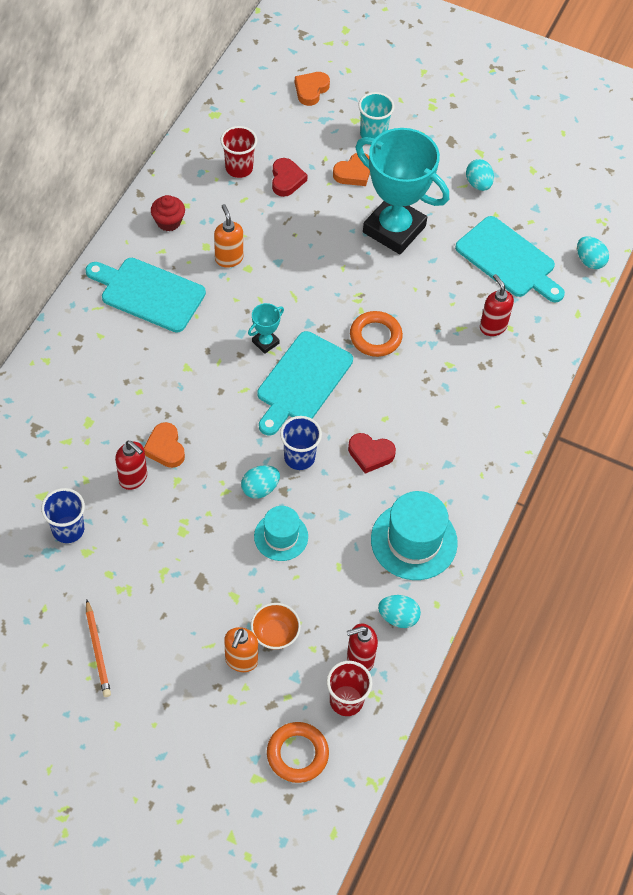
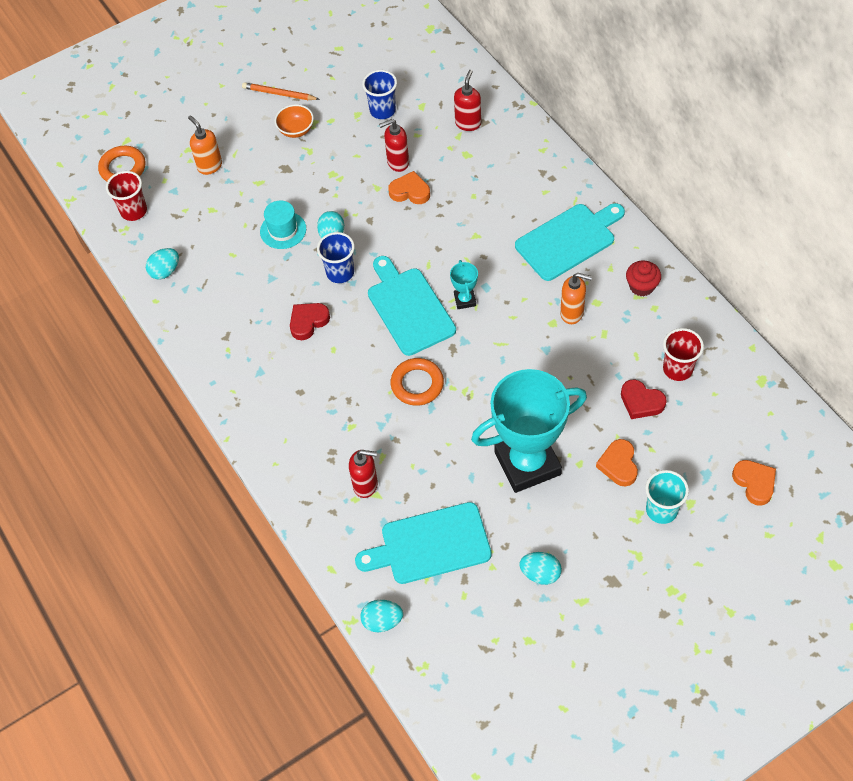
camera: 130 degrees right, 0 degrees up
orange bowl [251,603,301,650] -> orange bowl moved to [275,104,314,138]
red soap dispenser [347,623,378,671] -> red soap dispenser moved to [454,70,481,131]
turquoise hat [371,491,458,580] -> none

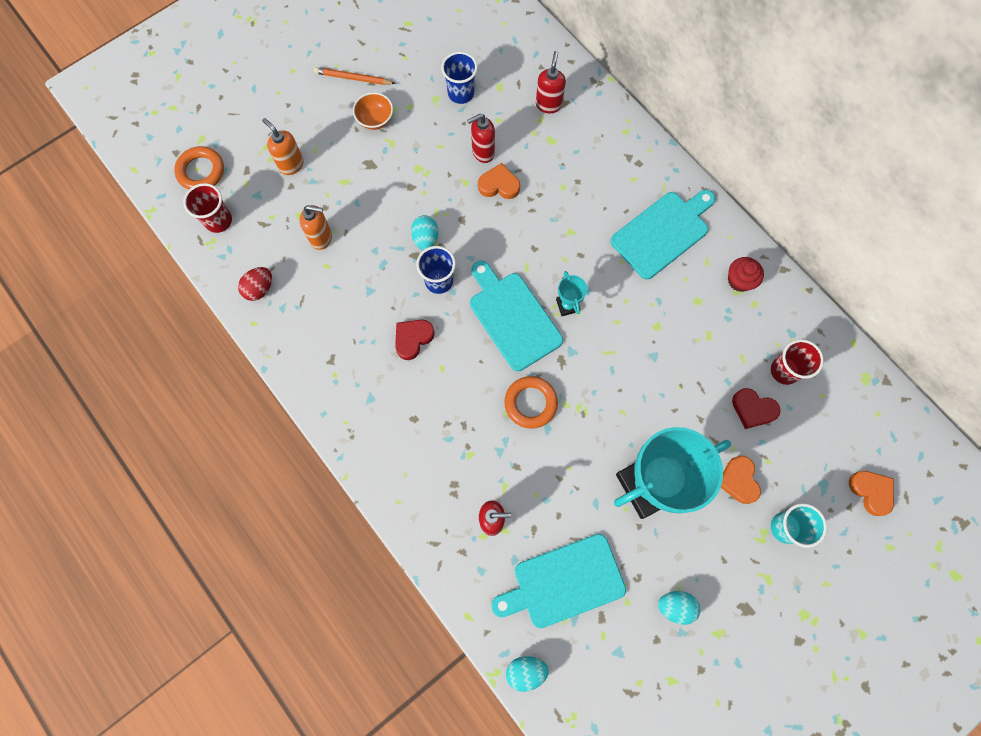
camera: 10 degrees left, 15 degrees up
turquoise egg [146,248,179,280] -> red egg [238,267,272,301]
turquoise hat [260,201,306,249] -> none
orange soap dispenser [560,273,592,324] -> orange soap dispenser moved to [299,205,332,250]

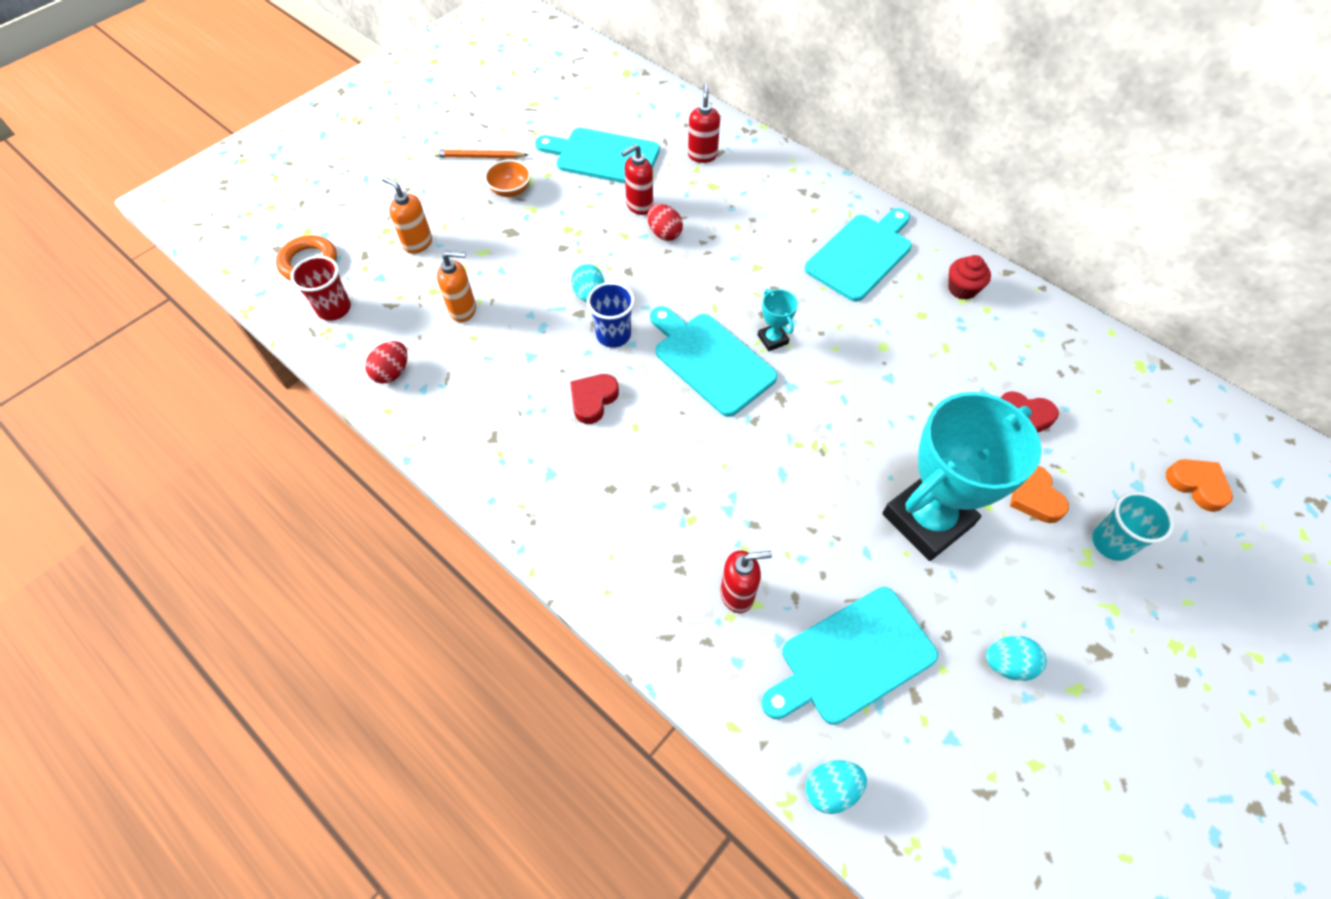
camera: 10 degrees left, 15 degrees down
blue cup [441,52,478,104] -> turquoise cutting board [535,128,660,183]
orange heart [478,163,520,199] -> red egg [647,204,683,241]
orange ring [504,376,558,429] -> none
red cup [771,339,824,385] -> none

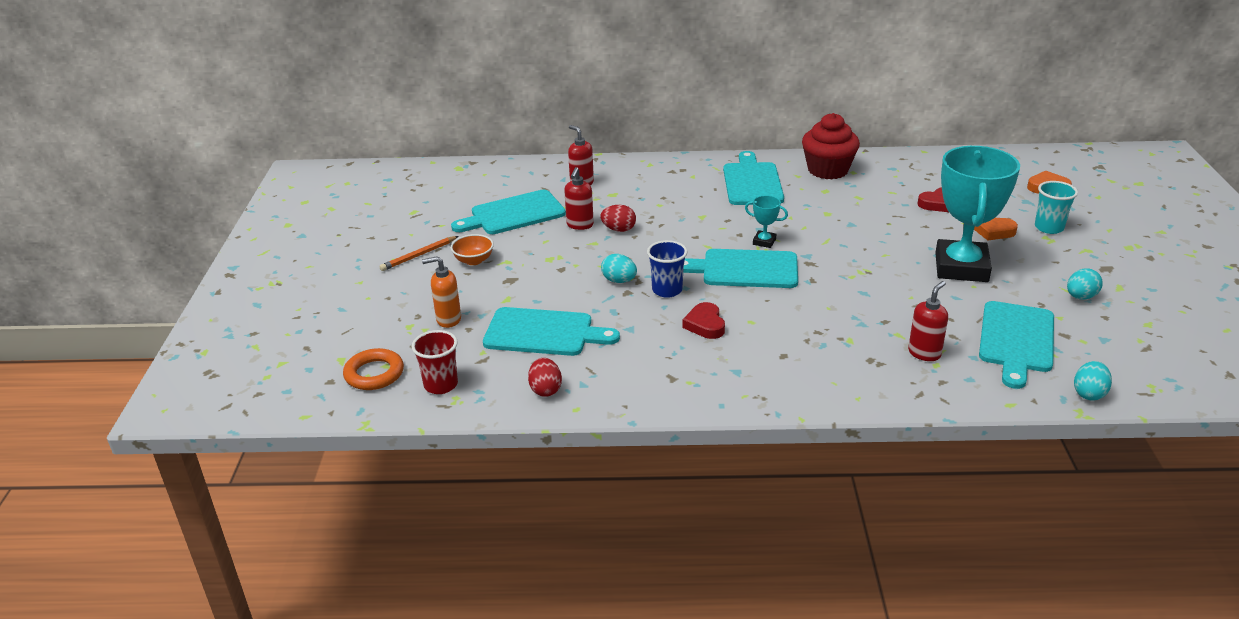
camera: 40 degrees left, 25 degrees down
orange soap dispenser [437,251,476,322] -> turquoise cutting board [483,307,620,356]
red cupcake [948,255,991,300] -> red cupcake [802,113,860,180], size x1.83

